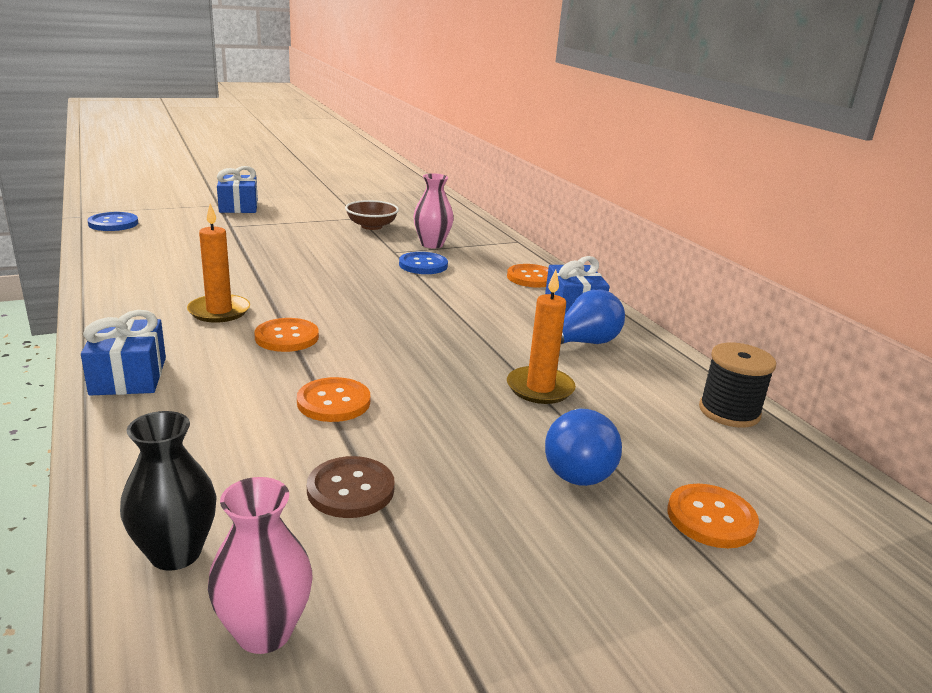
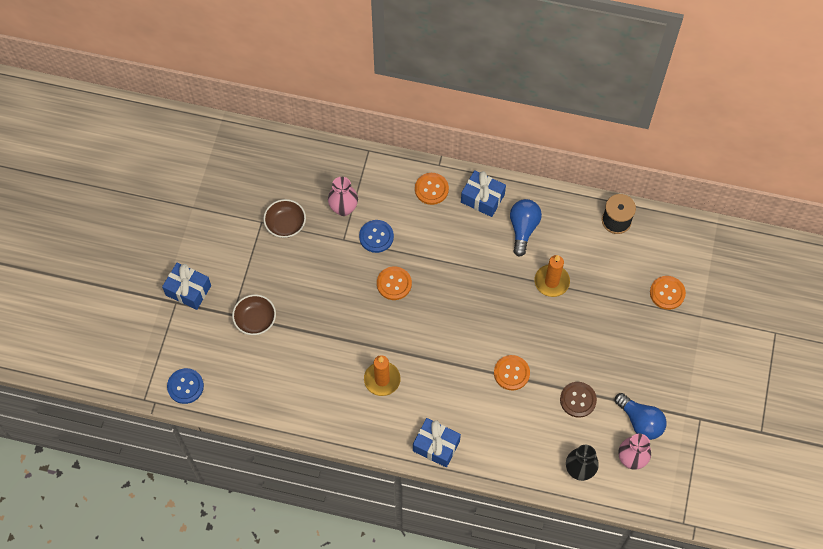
camera: 50 degrees left, 40 degrees up
orange button [254,318,319,352] -> orange button moved to [377,266,412,300]
blue light bulb [545,407,622,486] -> blue light bulb moved to [615,393,667,440]
none -> brown bowl [232,294,276,335]

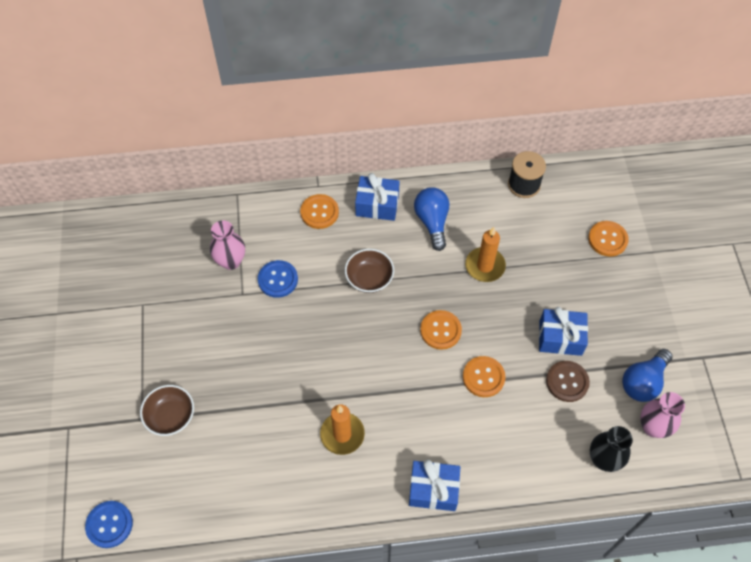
camera: 20 degrees left, 5 degrees down
blue gift [162,263,211,310] -> blue gift moved to [539,307,588,356]
brown bowl [263,199,306,238] -> brown bowl moved to [345,249,394,293]
orange button [377,266,412,300] -> orange button moved to [420,310,462,350]
blue light bulb [615,393,667,440] -> blue light bulb turned 105 degrees clockwise [622,349,672,402]

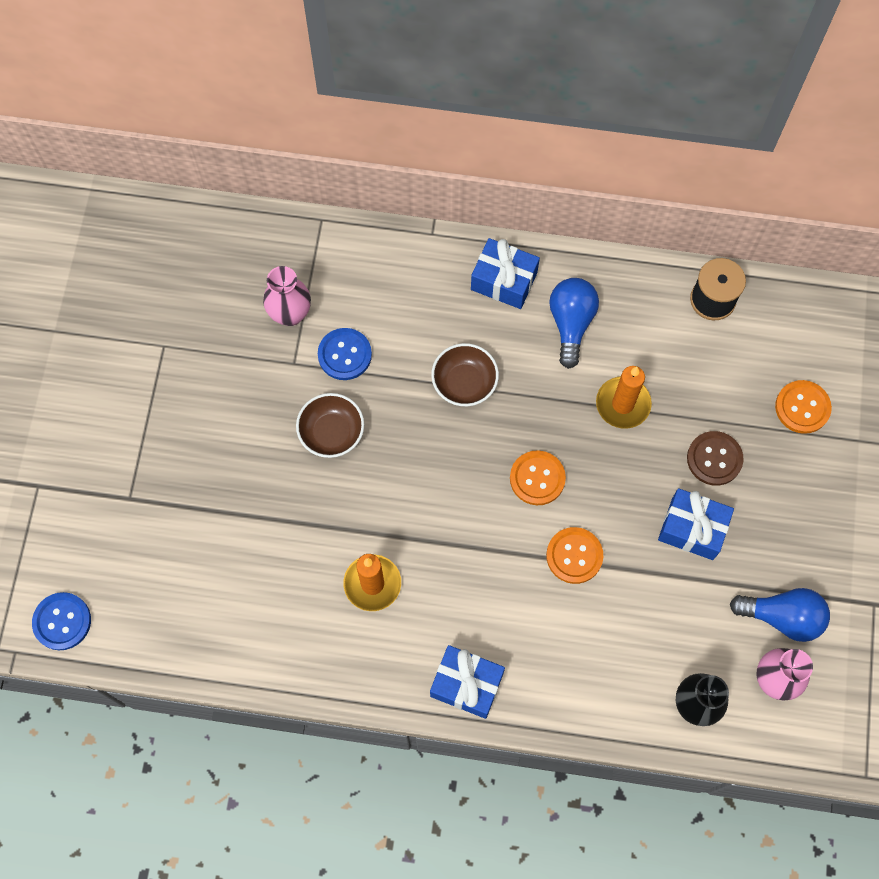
camera: 15 degrees right, 10 degrees up
brown bowl [140,385,194,436] -> brown bowl moved to [296,393,364,458]
orange button [300,194,339,229] -> none
brown button [546,361,590,402] -> brown button moved to [687,431,743,486]
blue light bulb [622,349,672,402] -> blue light bulb turned 135 degrees counterclockwise [730,588,830,642]

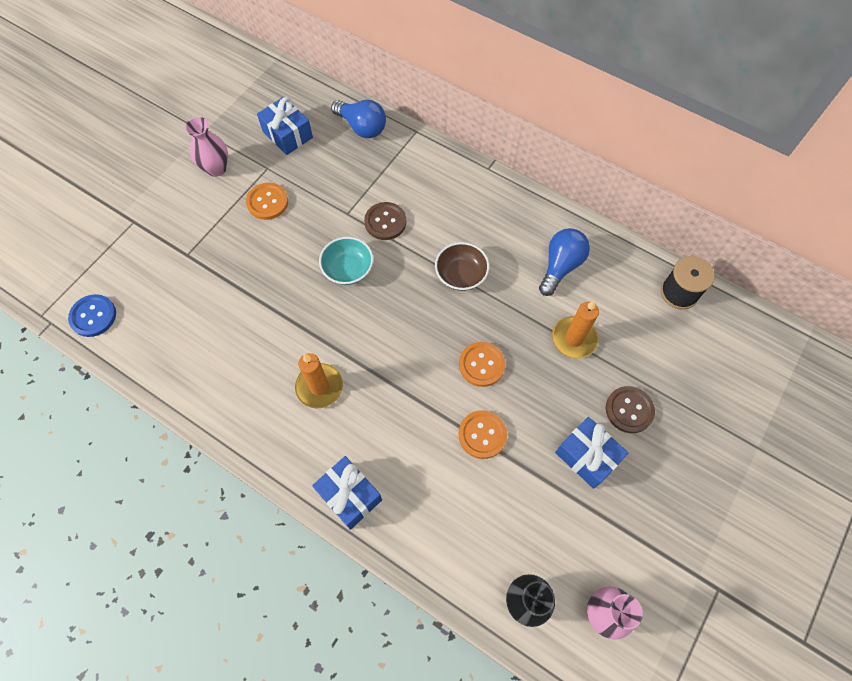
camera: 25 degrees right, 5 degrees down
pink vase [263,266,311,326] -> pink vase moved to [185,117,228,177]
brown bowl [296,393,364,458] -> turquoise bowl [319,237,373,285]
blue button [318,328,372,380] -> brown button [364,202,406,240]
blue gift [471,238,540,309] -> blue gift moved to [257,97,313,155]
blue light bulb [730,588,830,642] -> blue light bulb moved to [331,100,386,138]
orange button [775,380,832,434] -> orange button moved to [246,183,288,220]

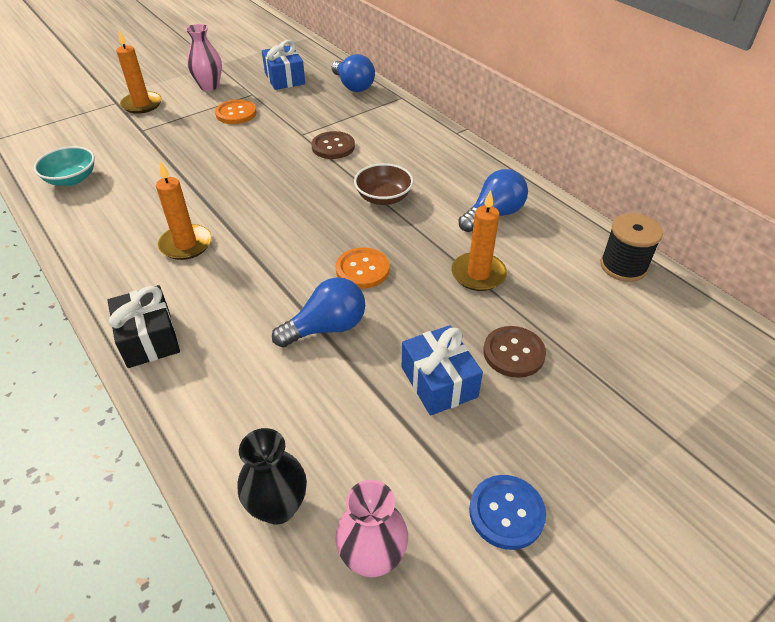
camera: 20 degrees right, 20 degrees down
blue button [68,294,116,337] -> blue button moved to [469,475,546,550]
blue gift [312,456,382,530] -> black gift [107,285,180,368]
turquoise bowl [319,237,373,285] -> turquoise bowl moved to [34,146,95,186]
orange button [459,410,507,459] -> blue light bulb [272,277,365,347]
none -> orange candle [116,30,162,114]

